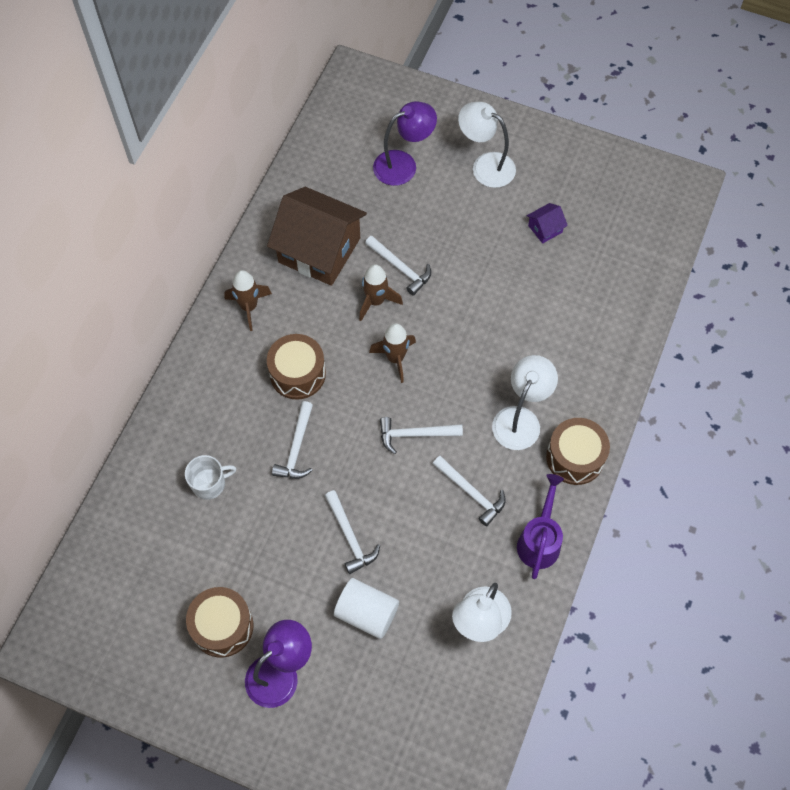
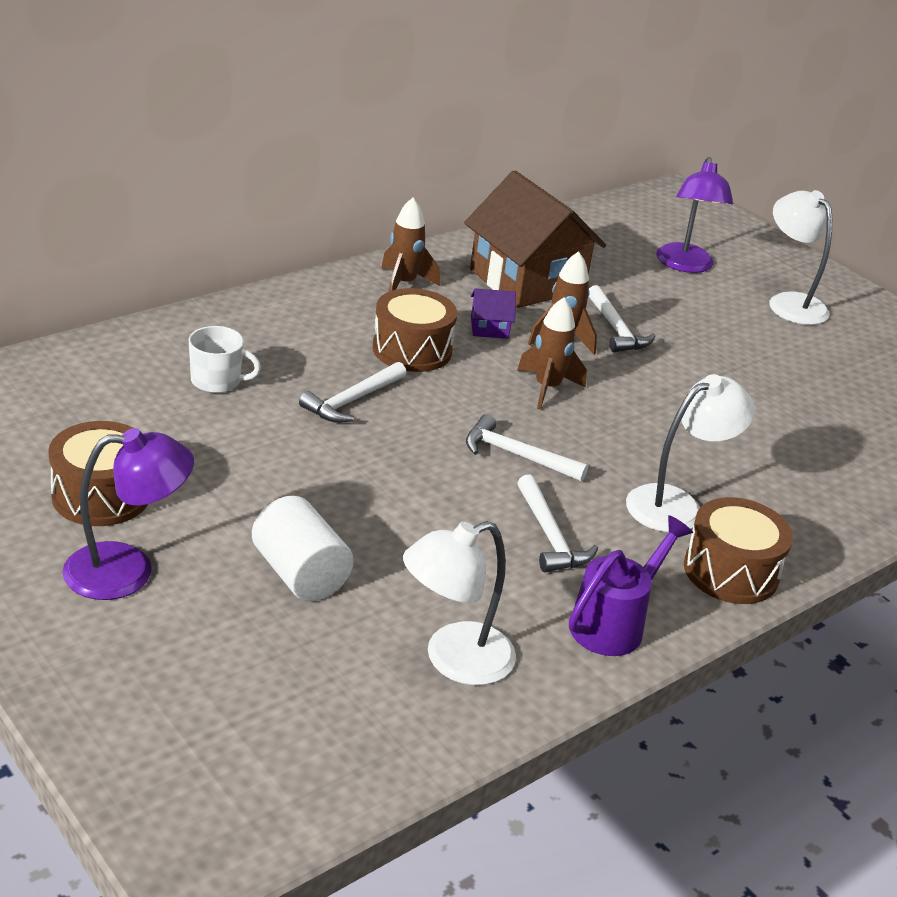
camera: 25 degrees right, 30 degrees down
white hammer [325,490,380,574] -> none
purple lamp [373,101,437,186] -> purple lamp turned 90 degrees clockwise [656,157,733,273]
purple house [527,203,568,244] -> purple house moved to [471,288,516,339]

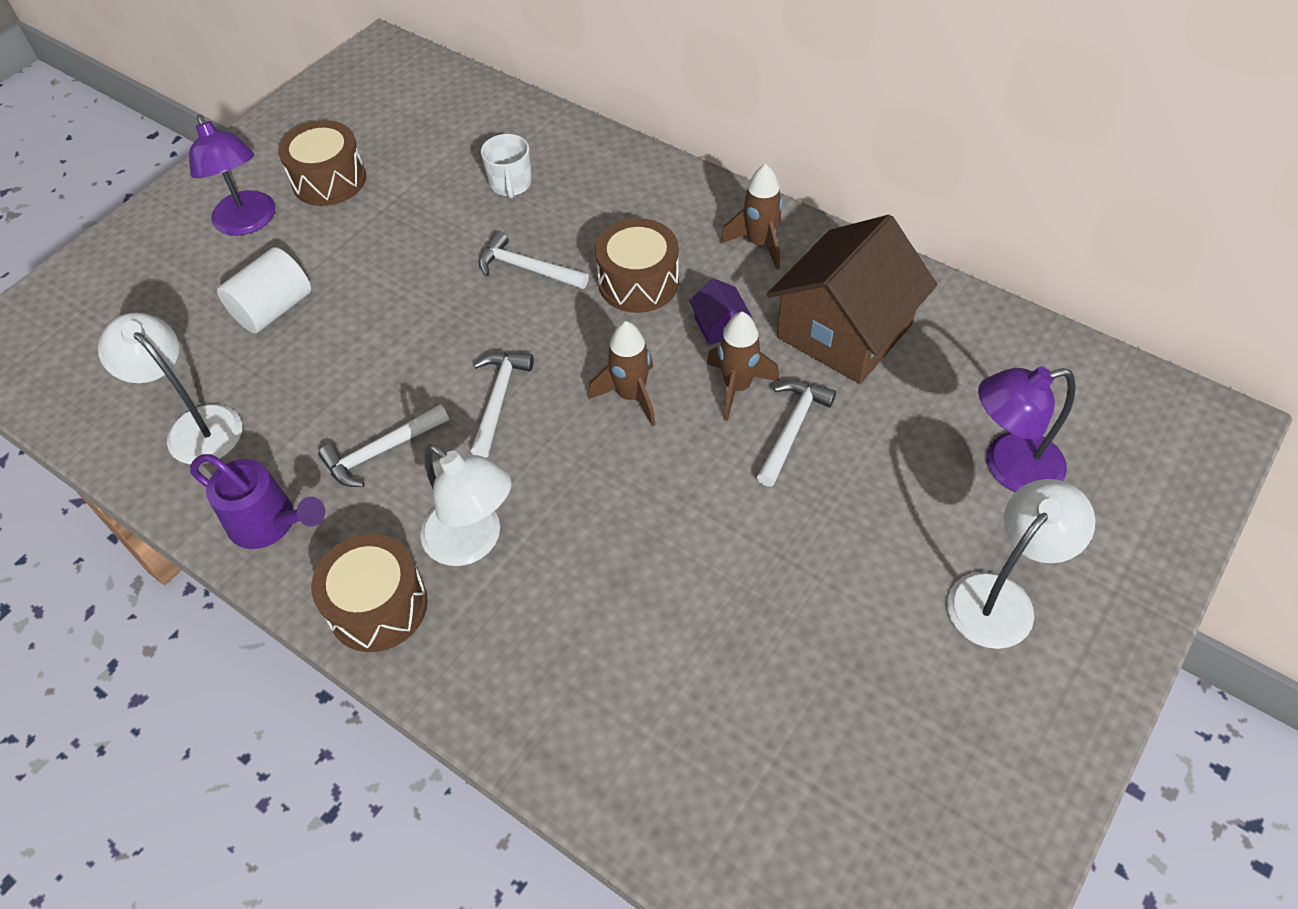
camera: 80 degrees right, 20 degrees up
white hammer [589,285,655,352] -> white hammer turned 150 degrees clockwise [757,381,836,487]

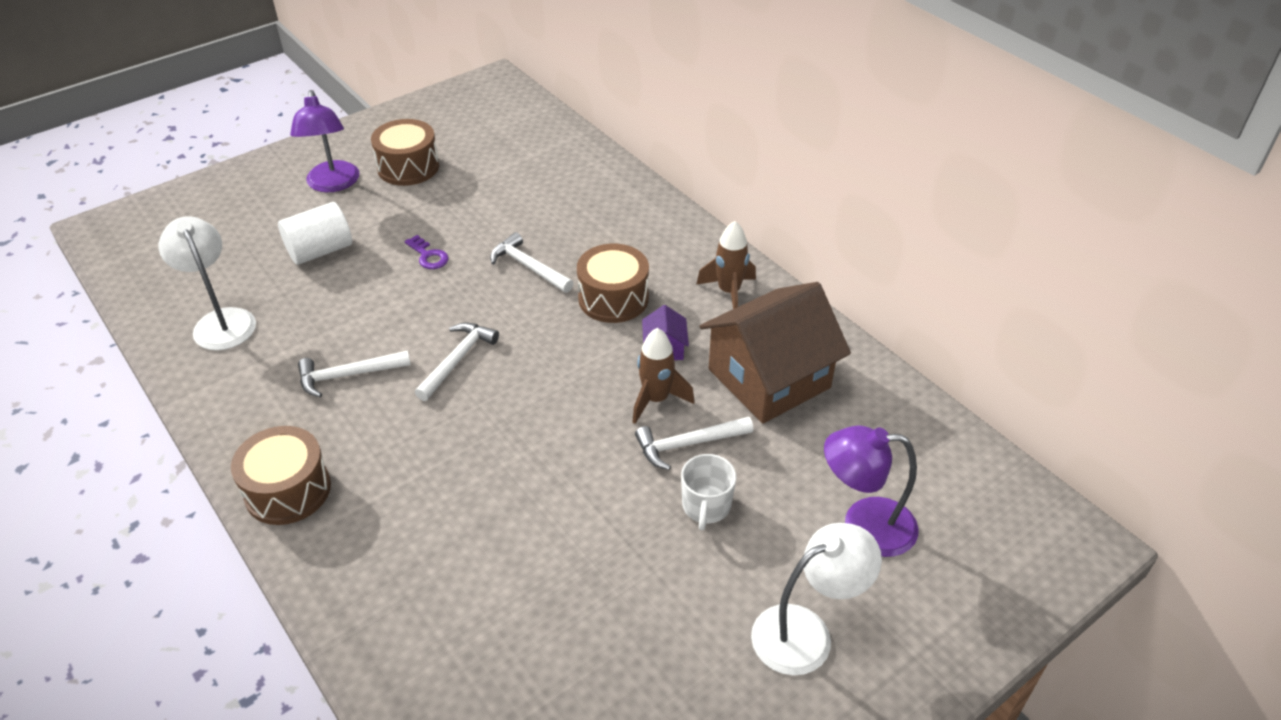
camera: 15 degrees right, 10 degrees down
purple watering can [190,454,325,549] -> none
white lamp [420,444,512,566] -> none
white mug [481,134,532,199] -> white mug moved to [681,454,736,531]
brown rocket [588,321,656,426] -> none
white hammer [757,381,836,487] -> white hammer turned 150 degrees counterclockwise [635,417,753,470]
none -> purple key [405,235,449,269]

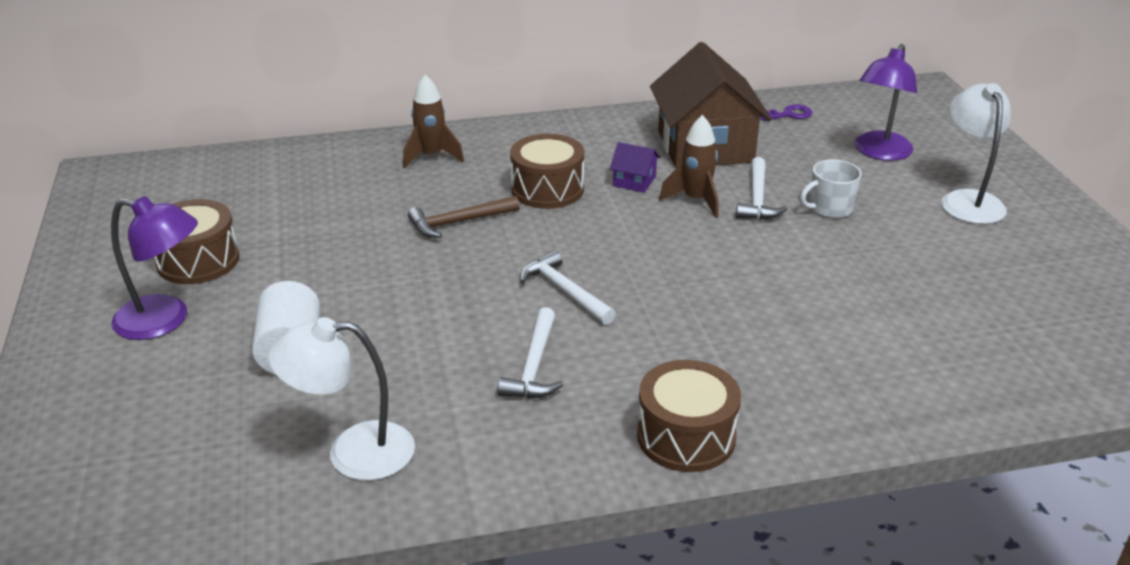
camera: 65 degrees left, 10 degrees down
purple key [405,235,449,269] -> purple key moved to [760,104,812,121]
white hammer [490,232,574,293] -> brown hammer [408,196,520,238]
white mug [681,454,736,531] -> white mug turned 120 degrees clockwise [800,159,862,218]
brown rocket [696,221,756,309] -> brown rocket moved to [403,75,464,169]

